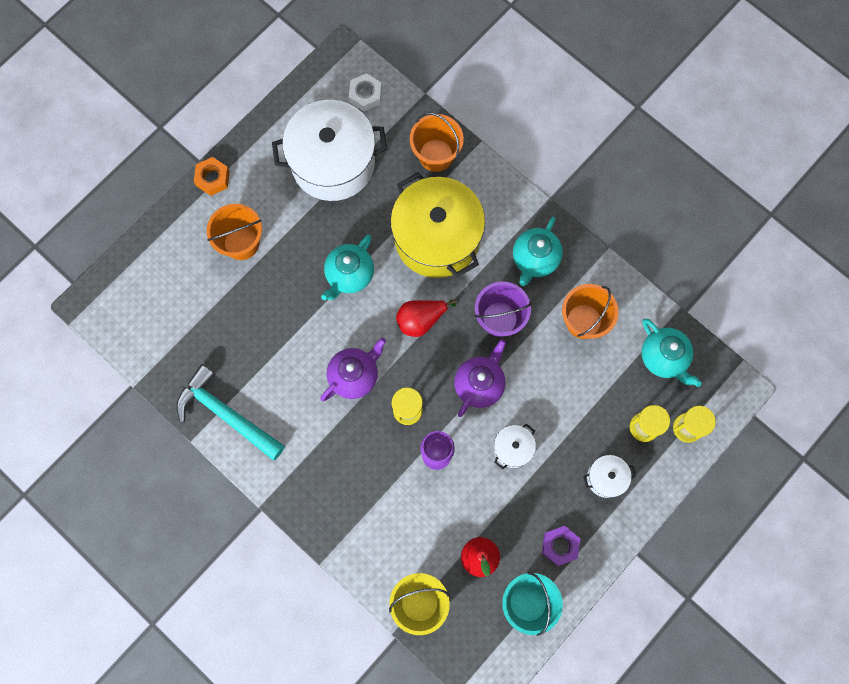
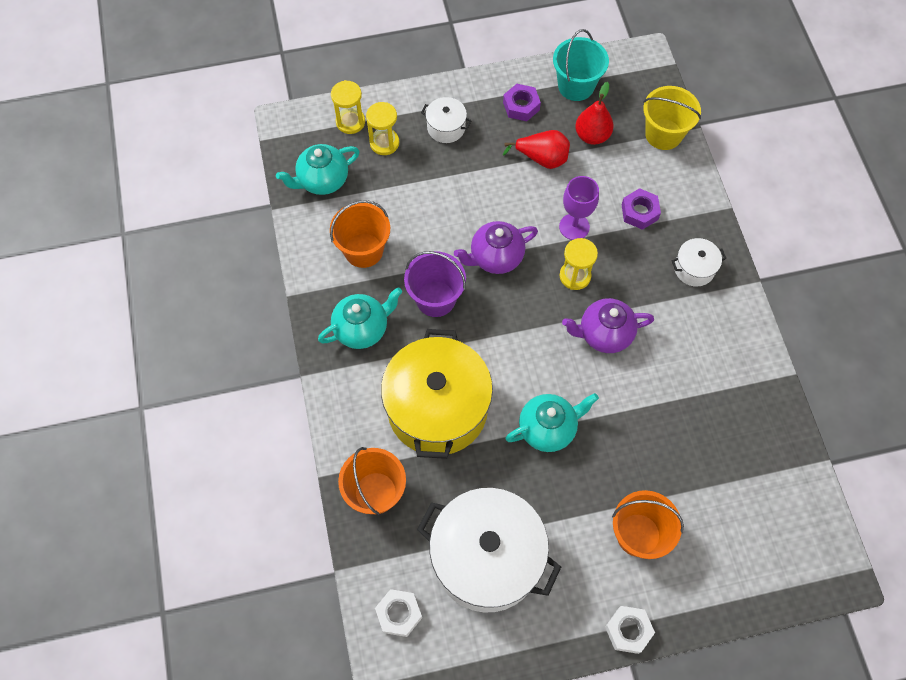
camera: 145 degrees left, 10 degrees down
turquoise hammer [176,364,285,461] -> none
orange nut [194,157,230,196] -> white nut [605,606,655,654]
red pear [396,300,457,337] -> red pear moved to [503,130,570,169]
white pot [494,424,536,470] -> white pot moved to [672,238,727,287]
turquoise teapot [641,319,702,387] -> turquoise teapot turned 120 degrees counterclockwise [276,144,360,195]
none -> purple nut [622,188,661,230]

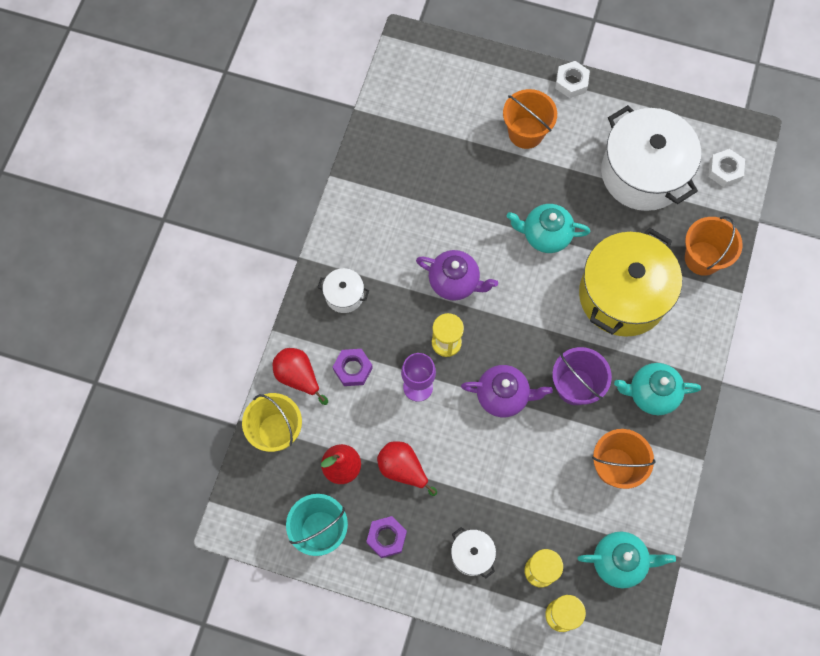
camera: 150 degrees left, 5 degrees up
none -> red pear [273,348,328,405]

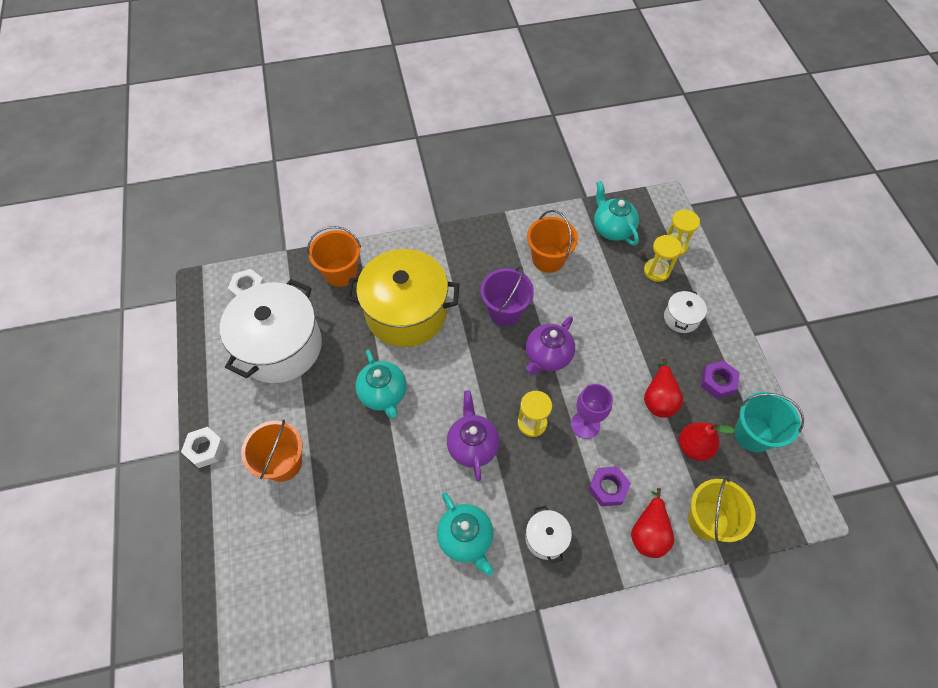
camera: 120 degrees left, 10 degrees down
purple teapot [461,365,553,417] -> purple teapot turned 120 degrees counterclockwise [526,316,575,375]
turquoise teapot [614,363,701,415] -> turquoise teapot moved to [437,492,493,575]

